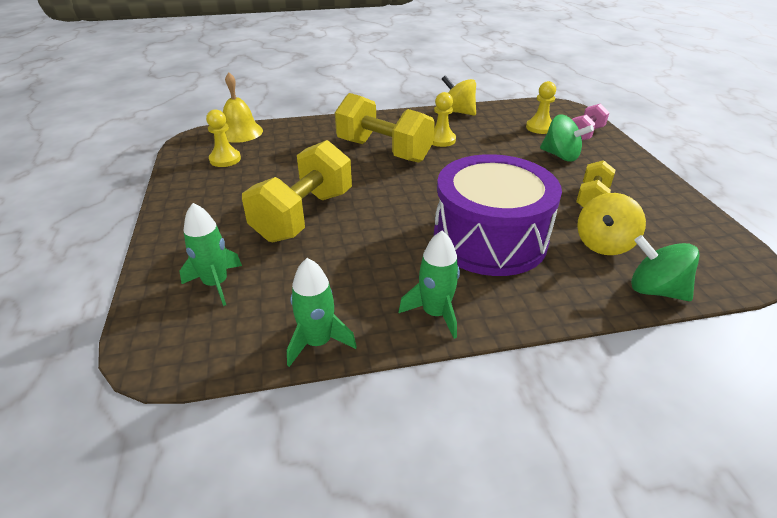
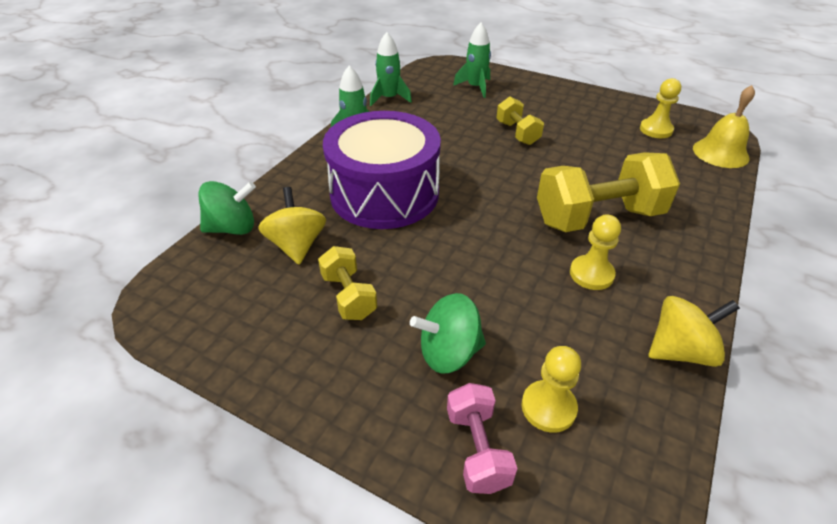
camera: 130 degrees right, 5 degrees up
yellow dumbbell [242,140,352,242] -> yellow dumbbell [497,97,544,145], size x0.53

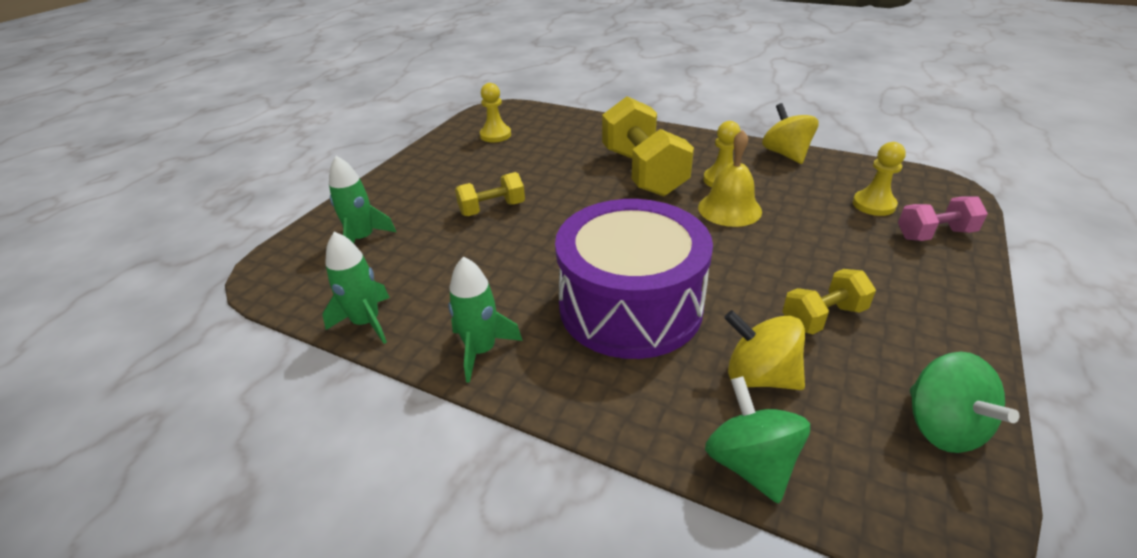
camera: 90 degrees left, 5 degrees down
yellow spinning top [258,187,326,265] -> yellow spinning top turned 45 degrees clockwise [724,310,805,390]
green spinning top [410,293,486,374] -> green spinning top moved to [910,352,1020,453]
yellow bell [693,85,755,168] -> yellow bell moved to [698,130,762,227]

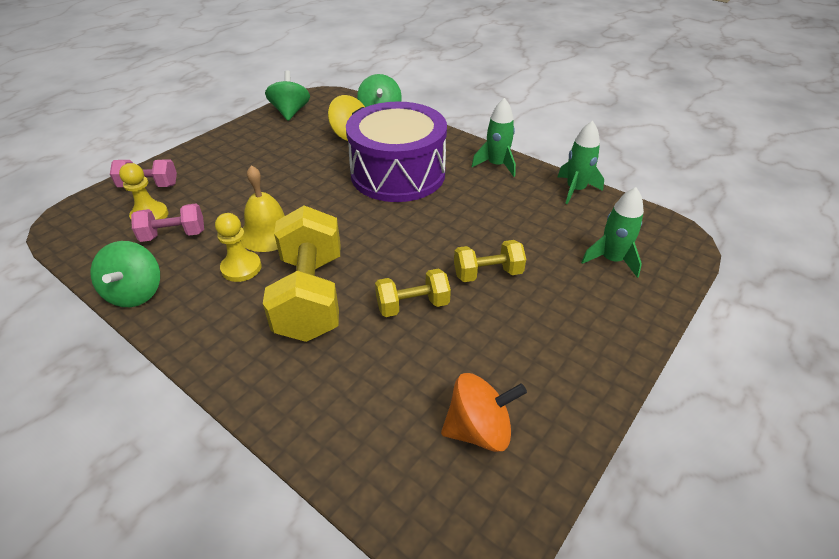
camera: 170 degrees left, 5 degrees up
yellow pawn [480,83,511,142] -> orange spinning top [441,373,527,452]
yellow spinning top [762,103,818,164] -> green spinning top [91,241,160,307]
yellow dumbbell [782,269,876,334] -> yellow dumbbell moved to [375,268,451,317]
none -> pink dumbbell [131,204,204,242]

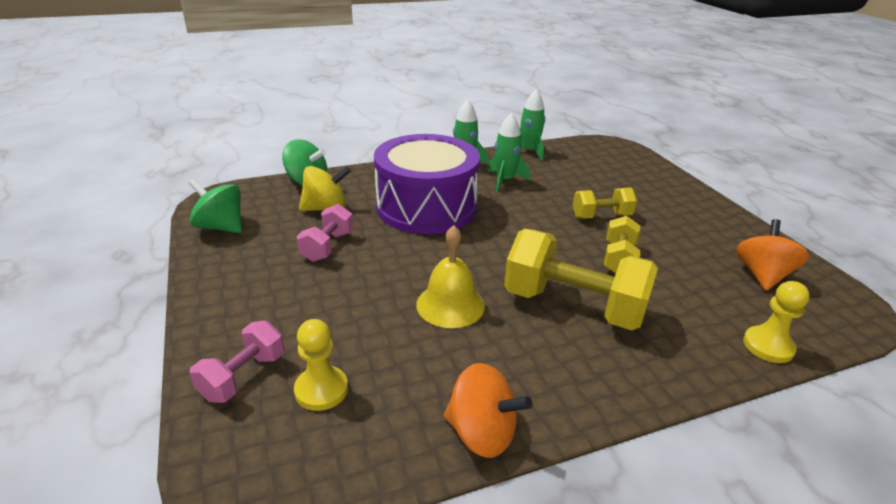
camera: 60 degrees left, 10 degrees down
green spinning top [91,241,160,307] -> orange spinning top [444,363,532,458]
pink dumbbell [131,204,204,242] -> pink dumbbell moved to [297,204,354,262]
yellow pawn [215,213,261,282] -> yellow pawn moved to [743,281,810,363]
yellow dumbbell [454,240,526,282] -> yellow dumbbell turned 60 degrees clockwise [573,187,637,219]
green rocket [581,187,644,278] -> green rocket moved to [488,113,530,192]

